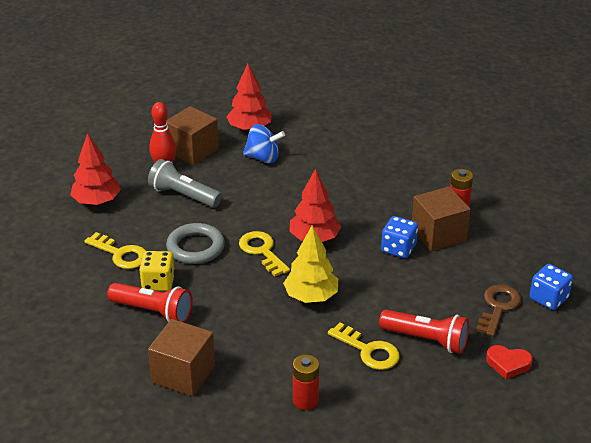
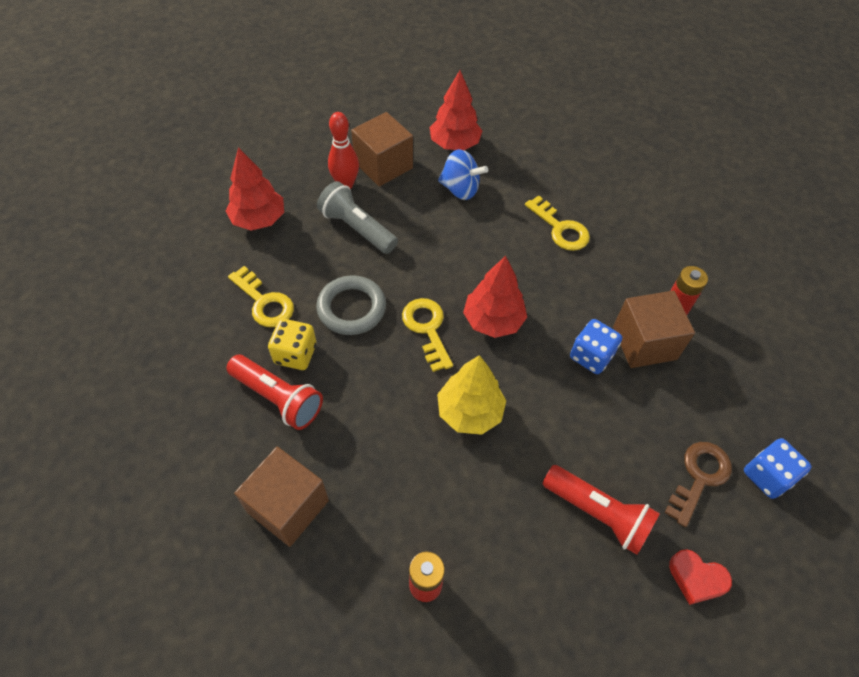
camera: 10 degrees right, 20 degrees up
yellow key [328,322,400,370] -> yellow key moved to [525,195,590,251]

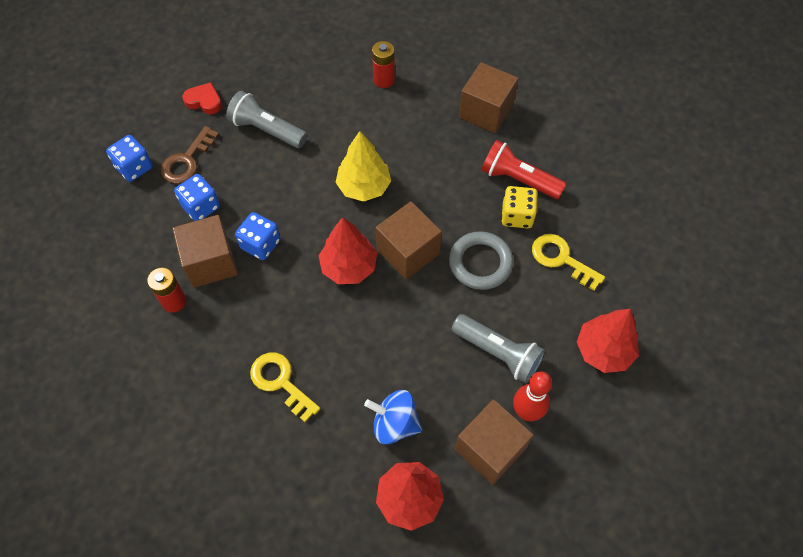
camera: 175 degrees right, 5 degrees up
yellow key [402,298,453,372] -> brown cube [376,201,442,279]
red flashlight [543,465,660,555] -> grey flashlight [226,91,307,148]
none -> blue dice [174,174,220,221]

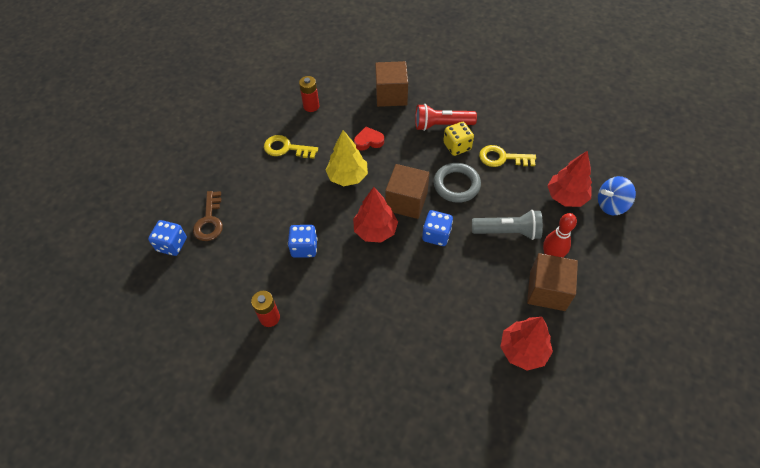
camera: 30 degrees left, 5 degrees down
brown cube [172,215,238,288] -> none
blue dice [174,174,220,221] -> blue dice moved to [422,210,453,246]
red heart [182,82,222,114] -> red heart moved to [354,127,384,150]
grey flashlight [226,91,307,148] -> none
yellow key [250,353,320,422] -> yellow key moved to [264,135,318,159]
blue spinning top [364,390,422,444] -> blue spinning top moved to [598,176,636,215]

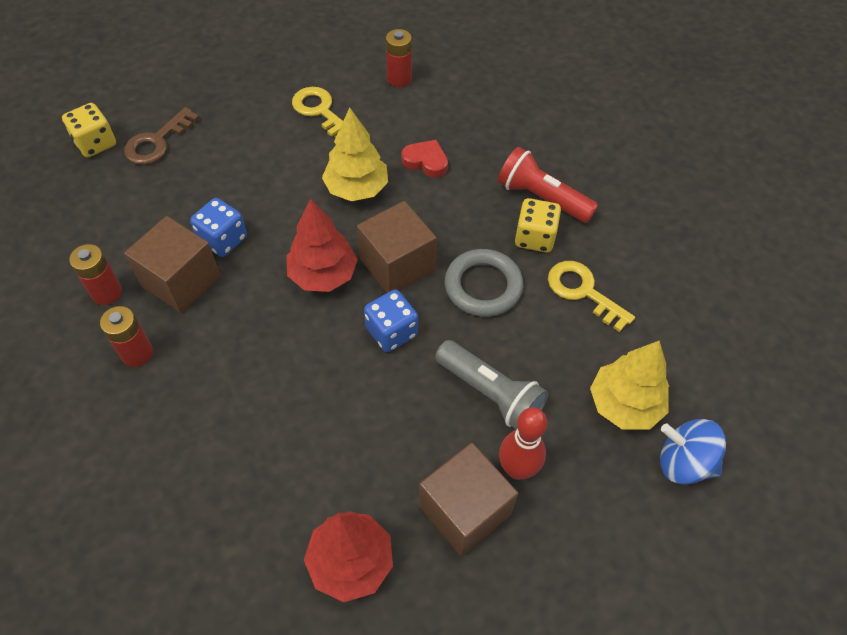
camera: 35 degrees right, 0 degrees up
blue dice [148,220,187,256] -> yellow dice [62,103,116,158]
brown cube [375,61,408,107] -> brown cube moved to [124,216,220,313]
red tree [547,150,592,207] -> yellow tree [590,341,669,429]
none -> red battery [100,306,153,367]

